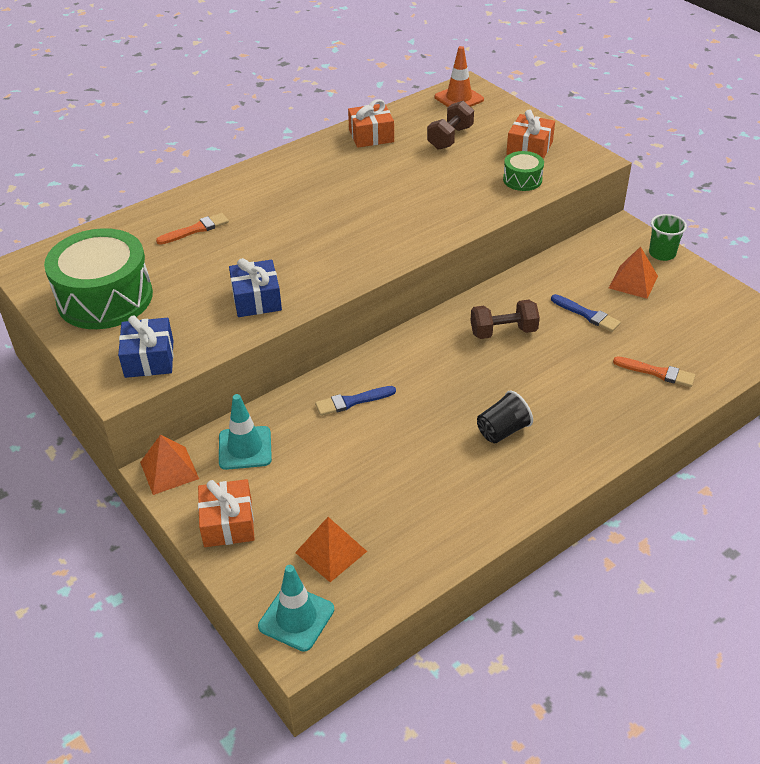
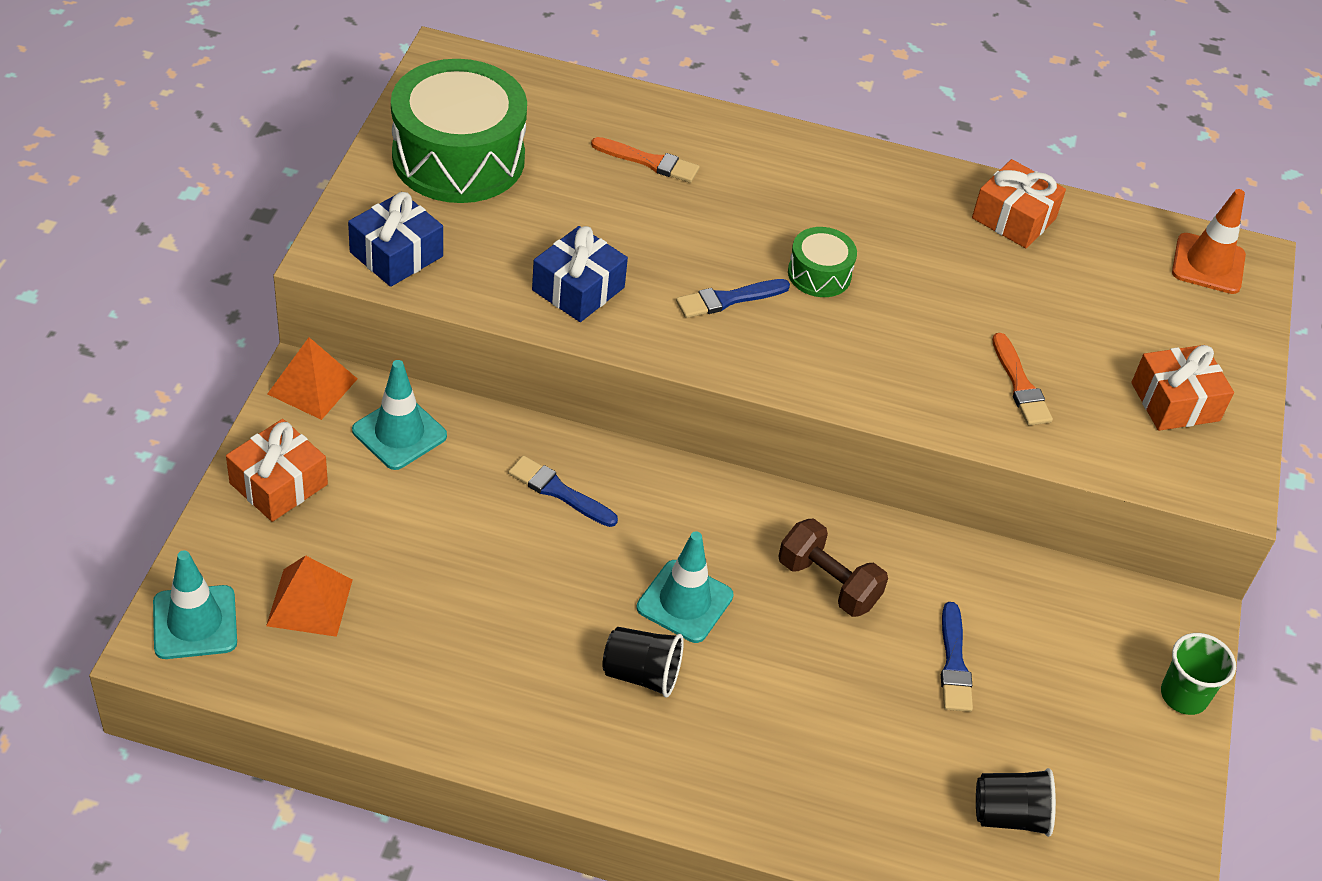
camera: 45 degrees right, 5 degrees up
brown dumbbell [427,101,474,150] -> none
green drum [503,151,544,191] -> green drum moved to [788,227,857,297]
orange pyramid [609,246,658,299] -> none
orange brush [613,356,696,387] -> orange brush moved to [992,333,1053,425]
none -> turquoise traffic cone [636,531,733,643]
none -> blue brush [676,279,790,318]
none -> black cup [976,768,1056,837]

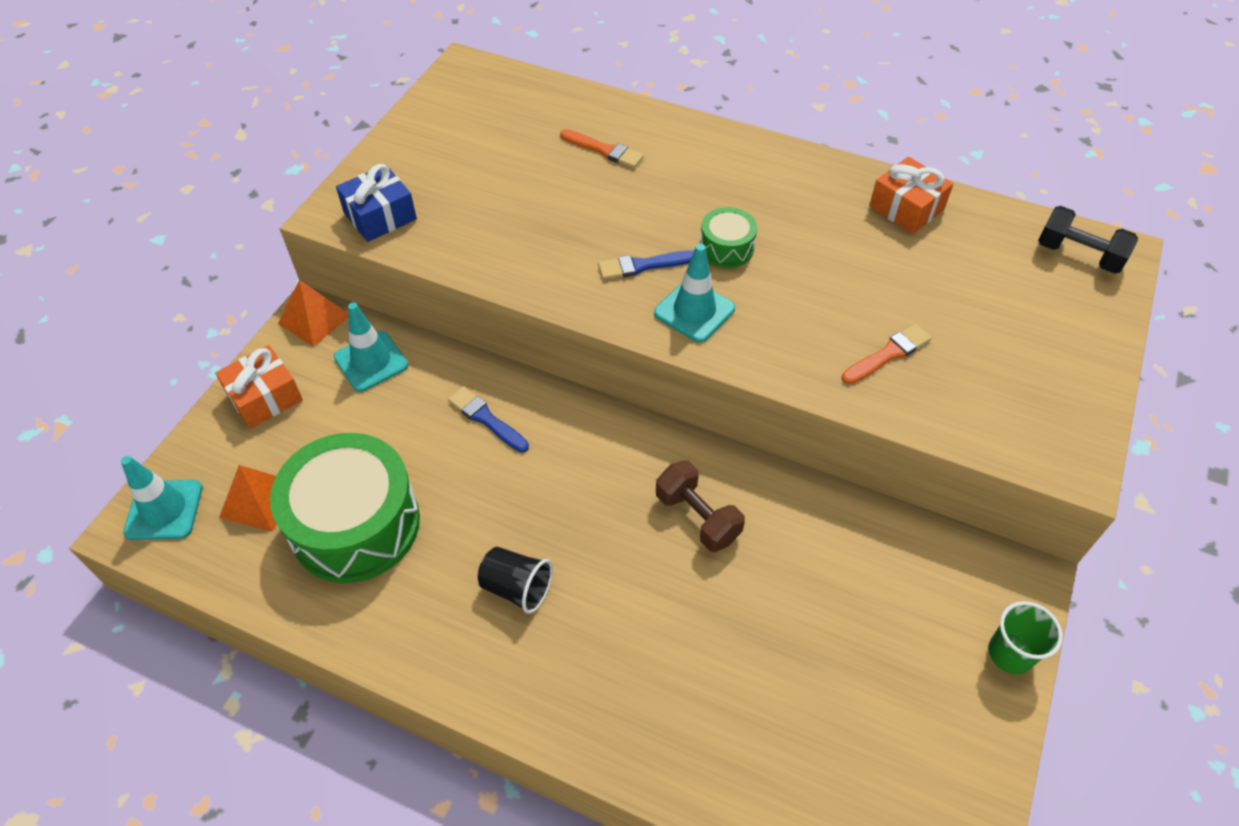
camera: 15 degrees right, 5 degrees up
green drum [391,59,527,203] -> green drum moved to [270,433,420,583]
blue gift [532,226,628,322] -> none
turquoise traffic cone [636,531,733,643] -> turquoise traffic cone moved to [654,243,735,343]
blue brush [941,602,973,712] -> none
black cup [976,768,1056,837] -> none
orange brush [992,333,1053,425] -> orange brush turned 120 degrees counterclockwise [842,324,931,384]
orange gift [1131,345,1234,431] -> none
orange traffic cone [1172,189,1246,294] -> black dumbbell [1038,206,1138,274]

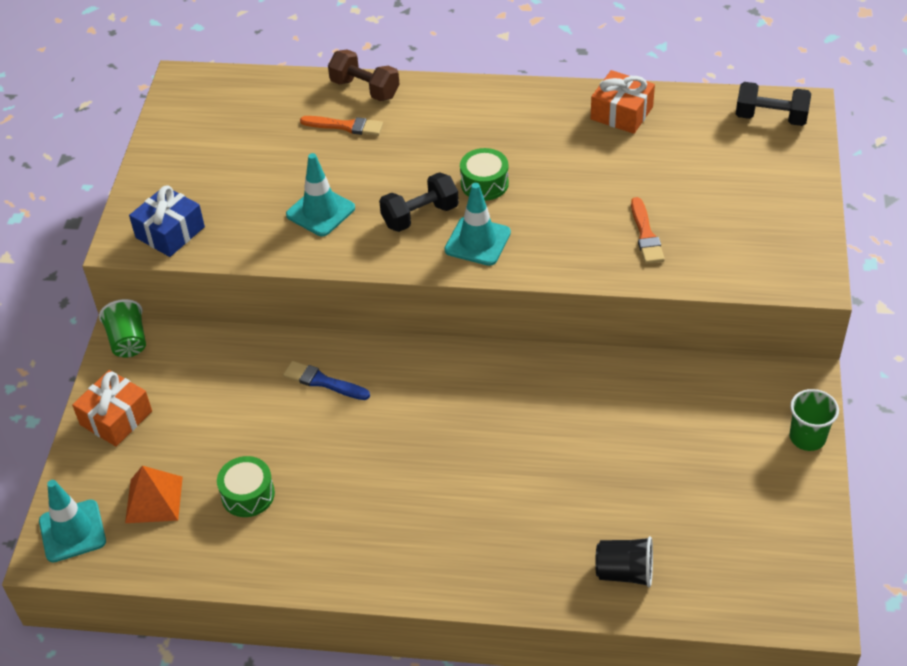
camera: 15 degrees left, 5 degrees down
green drum [270,433,420,583] -> green drum [217,456,275,517], size x0.47
orange pyramid [278,280,349,347] -> green cup [99,299,146,358]
turquoise traffic cone [334,303,408,392] -> turquoise traffic cone moved to [286,153,355,236]
black cup [478,547,553,614] -> black cup moved to [595,536,653,588]
blue brush [598,250,694,280] -> black dumbbell [379,172,459,232]
brown dumbbell [656,460,745,552] -> brown dumbbell moved to [328,49,400,101]
orange brush [842,324,931,384] -> orange brush turned 135 degrees clockwise [631,197,665,264]

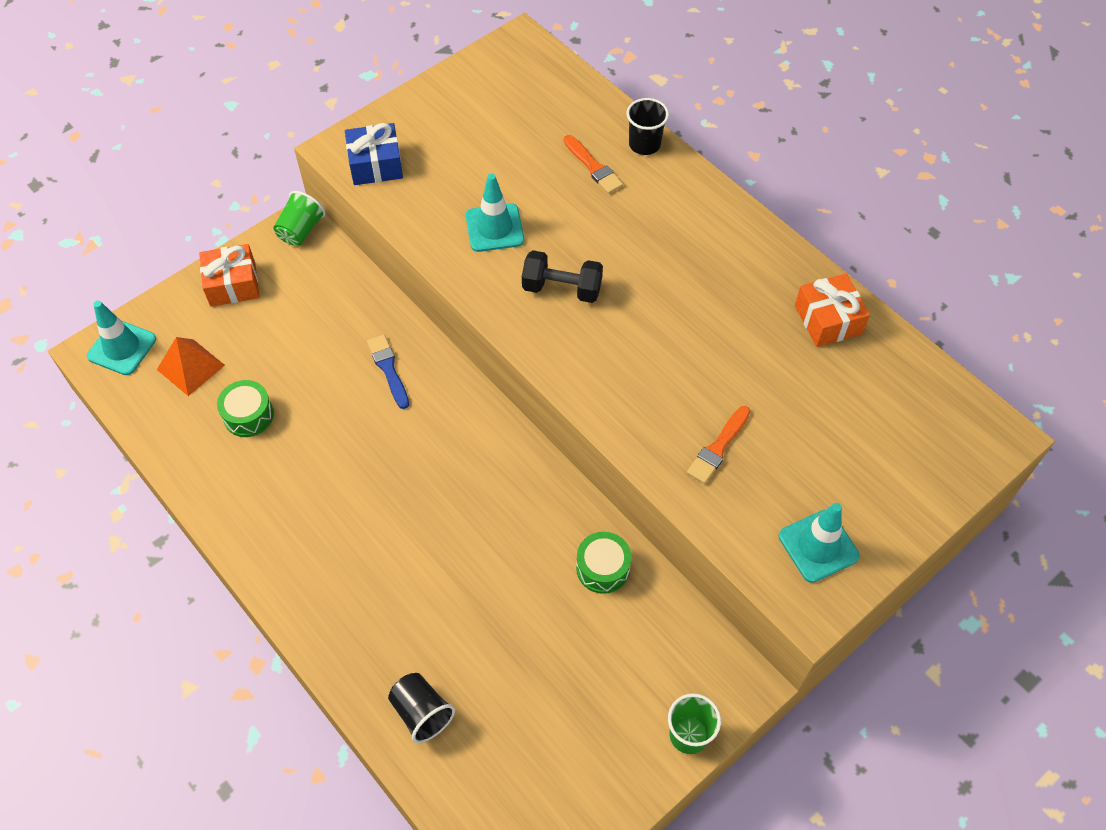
camera: 40 degrees right, 10 degrees up
brown dumbbell [328,49,400,101] -> black cup [626,98,669,155]
turquoise traffic cone [444,183,511,266] -> turquoise traffic cone moved to [779,503,860,583]
green drum [460,148,509,201] -> green drum moved to [576,532,632,594]
black dumbbell [736,82,811,126] -> none

